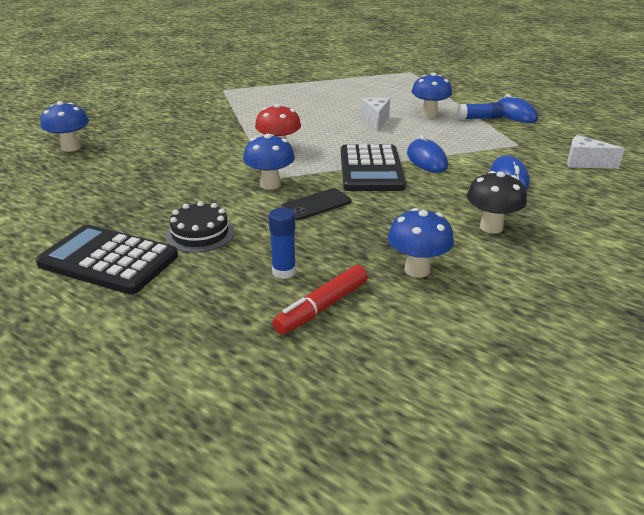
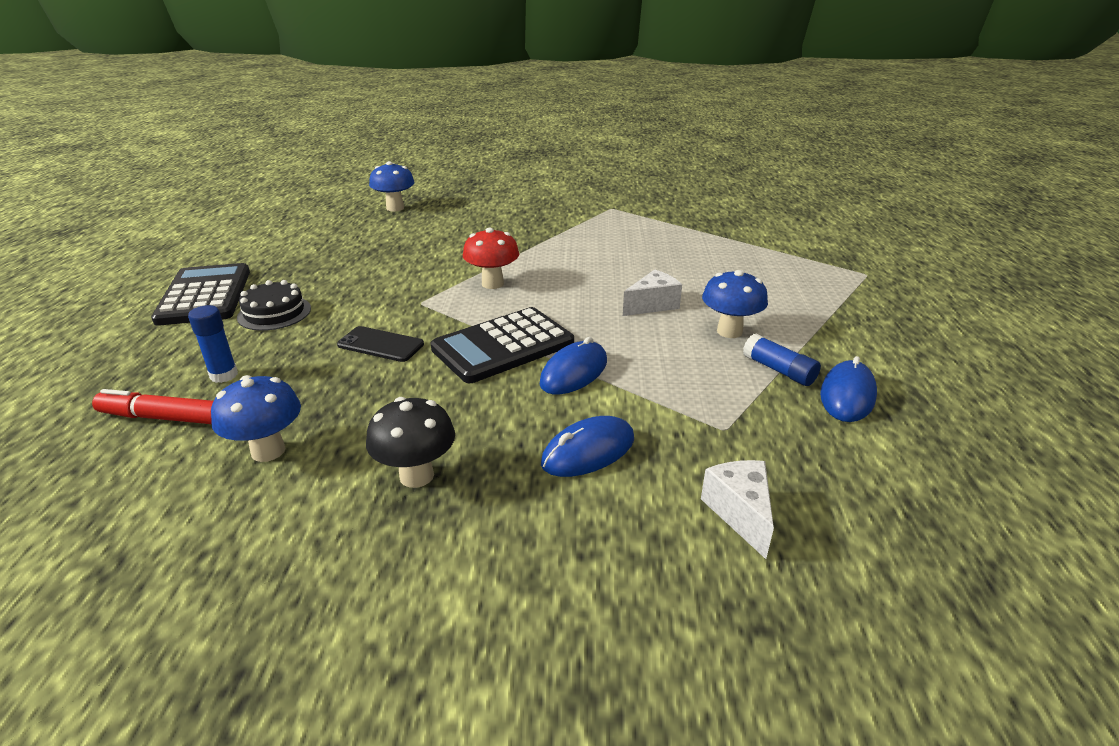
camera: 55 degrees right, 0 degrees up
blue mushroom [243,134,295,190] -> none

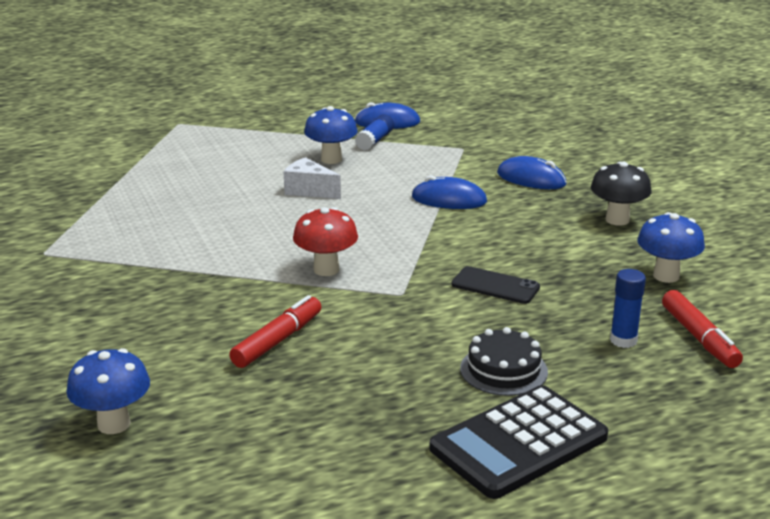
camera: 115 degrees left, 5 degrees down
black phone [337,326,424,362] -> black phone turned 60 degrees counterclockwise [452,266,540,304]
black calculator [431,307,574,383] -> none
white cheese [701,460,774,559] -> none
none -> red marker [229,295,321,368]

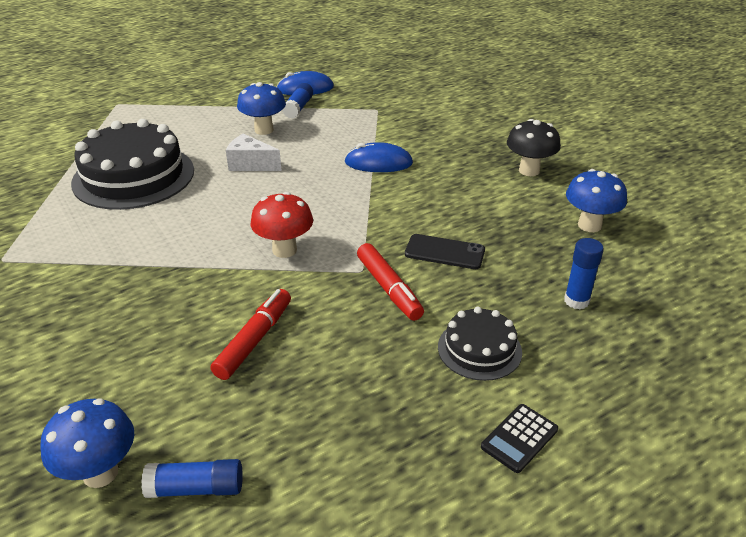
camera: 10 degrees left, 10 degrees up
black calculator [430,385,608,499] -> black calculator [481,404,558,473], size x0.47
blue mouse [497,156,567,189] -> none
red marker [662,290,743,368] -> red marker moved to [357,243,424,321]
none -> black cake [71,119,194,210]
none -> blue glue stick [141,459,243,498]

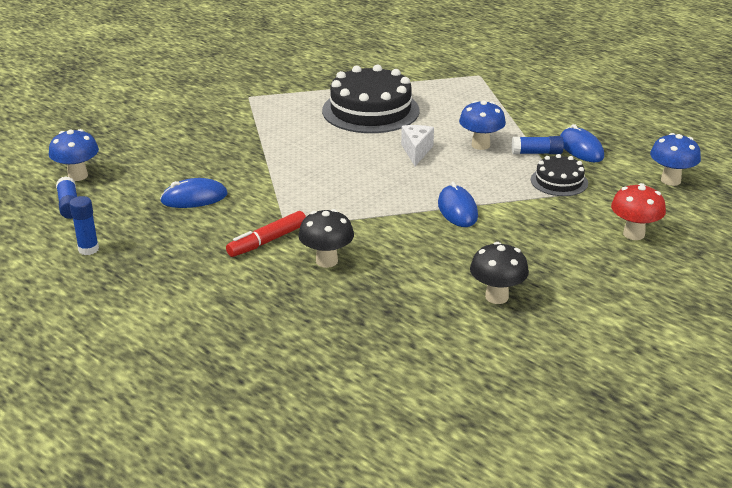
camera: 75 degrees right, 5 degrees down
red marker [211,289,291,380] -> blue mouse [160,178,228,208]
red mushroom [251,192,313,258] -> red mushroom moved to [611,183,666,240]
black phone [405,234,485,269] -> black mushroom [298,209,354,268]
black cake [438,307,522,381] -> black cake moved to [531,154,588,196]
black calculator [481,404,558,473] -> none
blue glue stick [564,238,604,310] -> blue glue stick moved to [69,196,99,255]
blue mushroom [566,169,627,232] -> blue mushroom moved to [650,133,701,186]

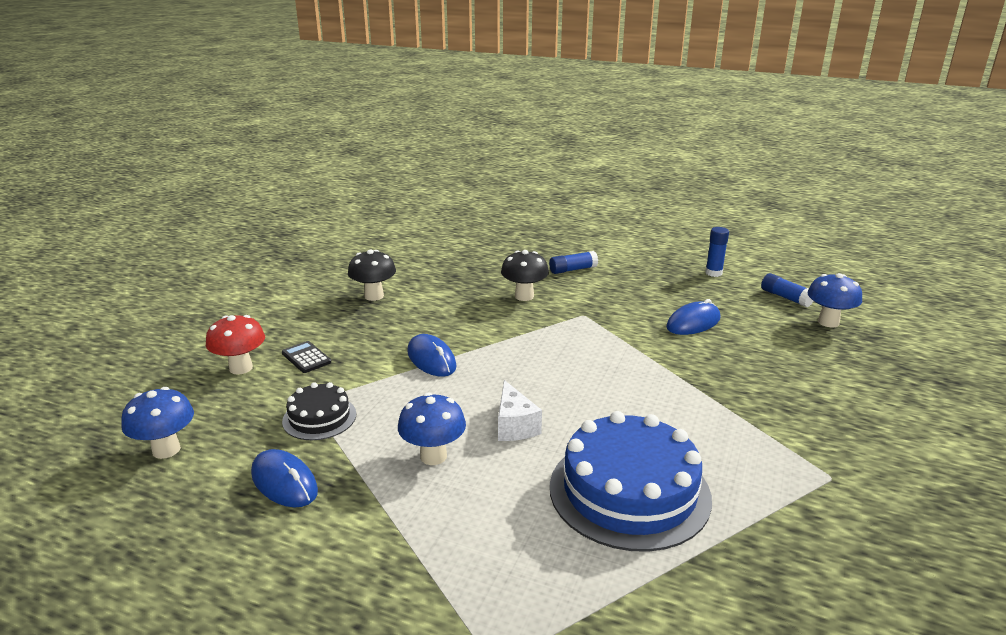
camera: 160 degrees right, 5 degrees down
red marker [226,211,306,257] -> none
black cake [322,65,420,133] -> blue cake [550,411,712,552]
blue glue stick [512,136,564,154] -> blue glue stick moved to [549,251,598,274]
none -> black calculator [282,341,331,373]

